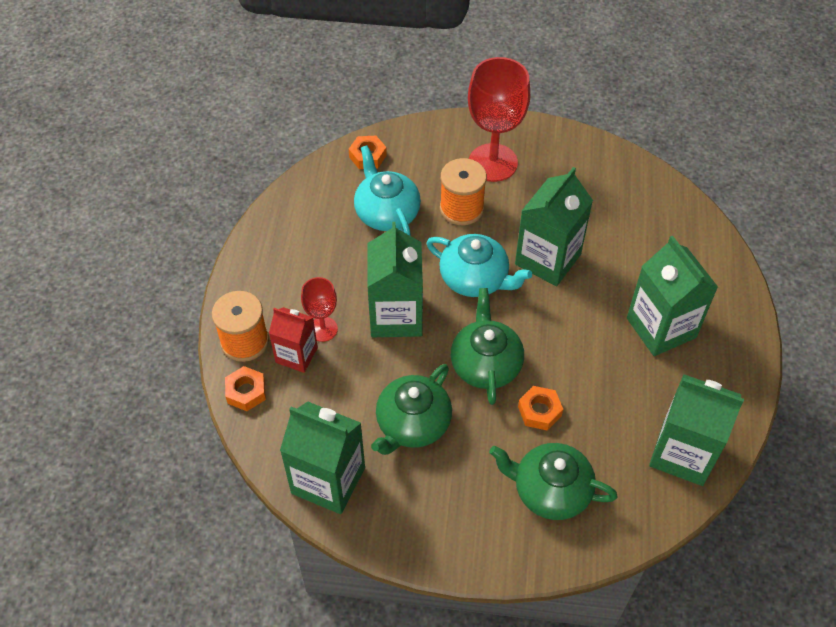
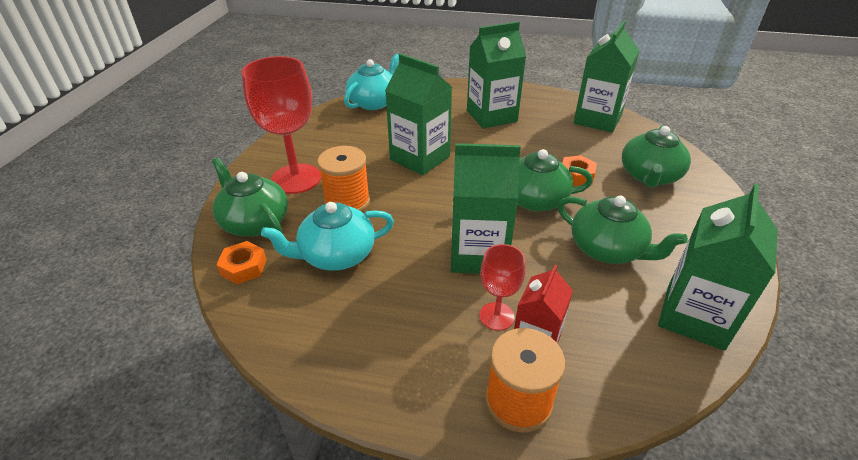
camera: 85 degrees left, 15 degrees down
orange nut [225,366,266,411] -> none
turquoise teapot [426,234,532,297] -> turquoise teapot moved to [344,53,399,110]
none -> green teapot [212,158,288,237]

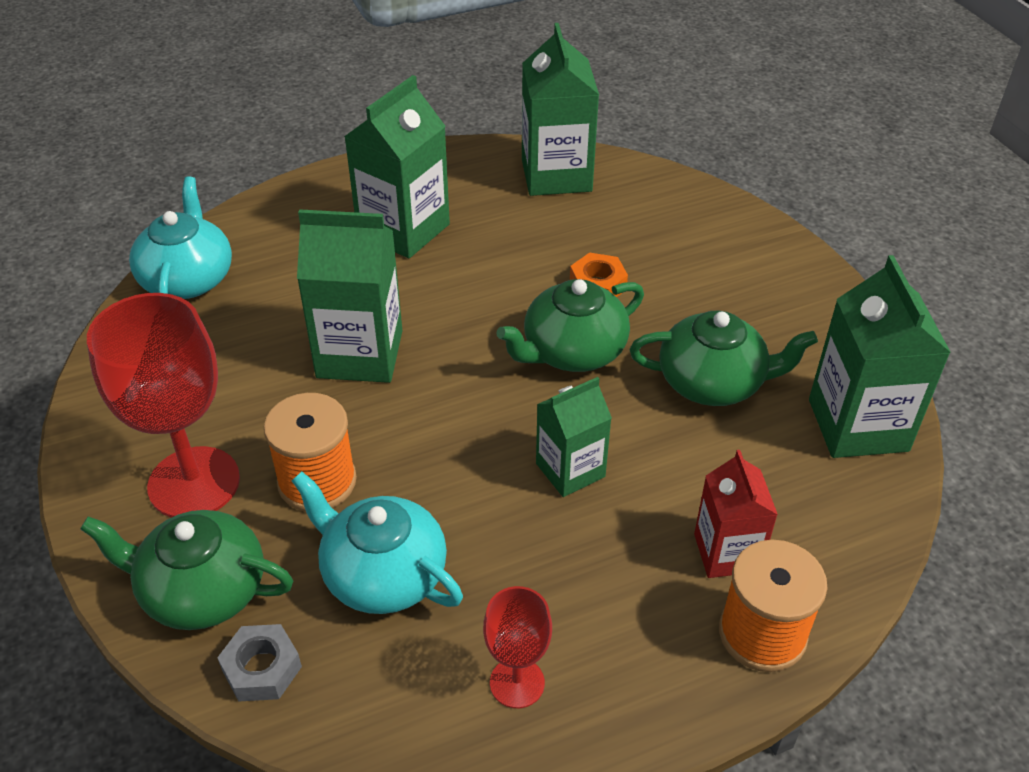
camera: 35 degrees left, 5 degrees up
orange nut [216,241,267,284] -> grey nut [217,624,302,701]
turquoise teapot [261,202,394,271] -> turquoise teapot turned 90 degrees clockwise [292,472,463,614]
green carton [451,143,521,274] -> green carton [536,377,612,497], size x0.62
red goblet [479,244,526,331] -> red goblet moved to [483,586,552,708]
green teapot [622,125,691,188] -> none

